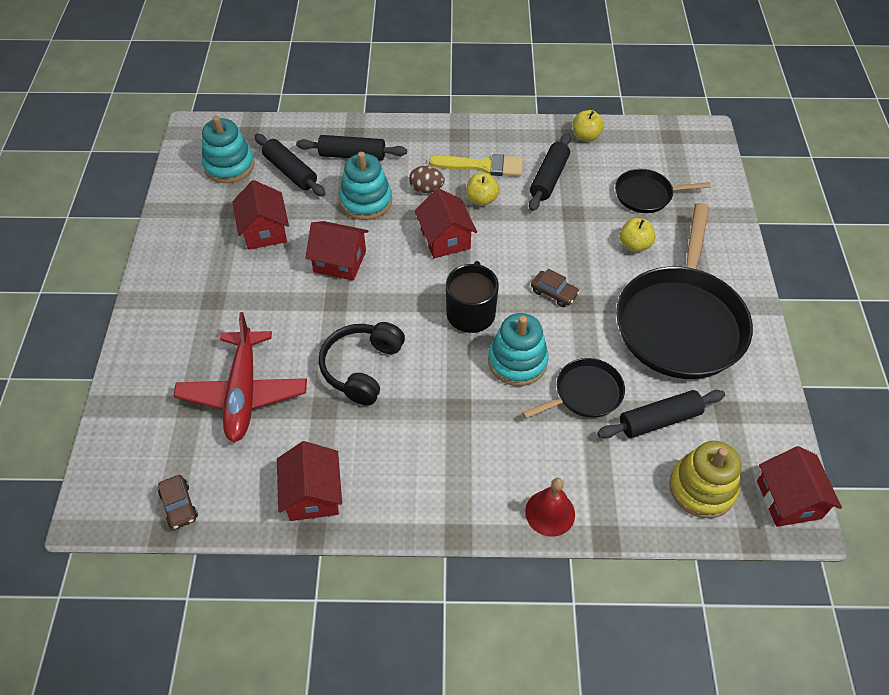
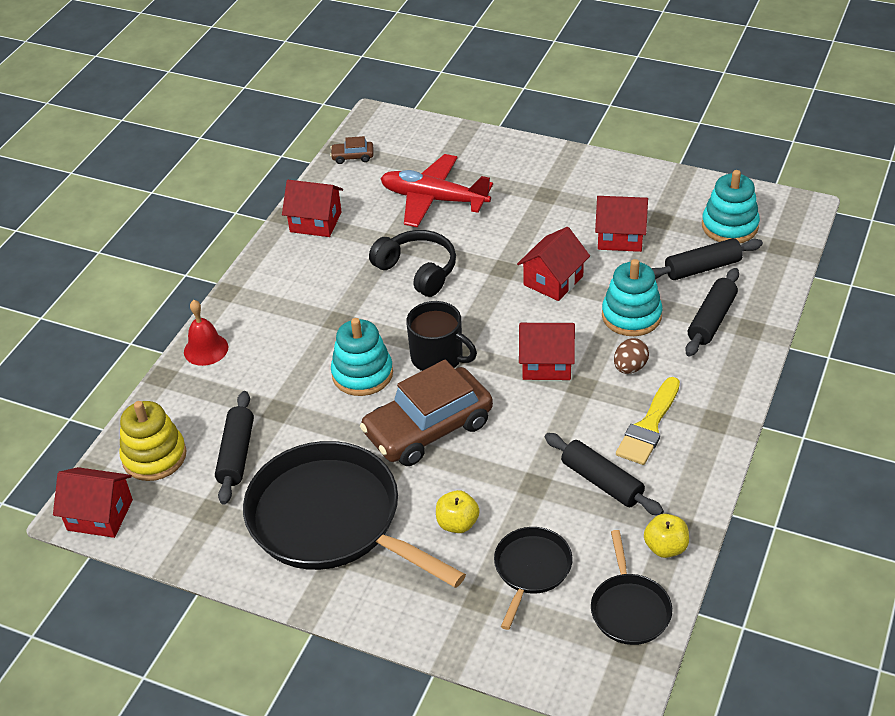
camera: 115 degrees right, 10 degrees down
yellow apple [466,173,500,206] -> none
black pan [522,358,625,418] -> black pan moved to [591,530,673,645]
brown car [531,269,580,307] -> brown car [360,360,493,466], size x2.43

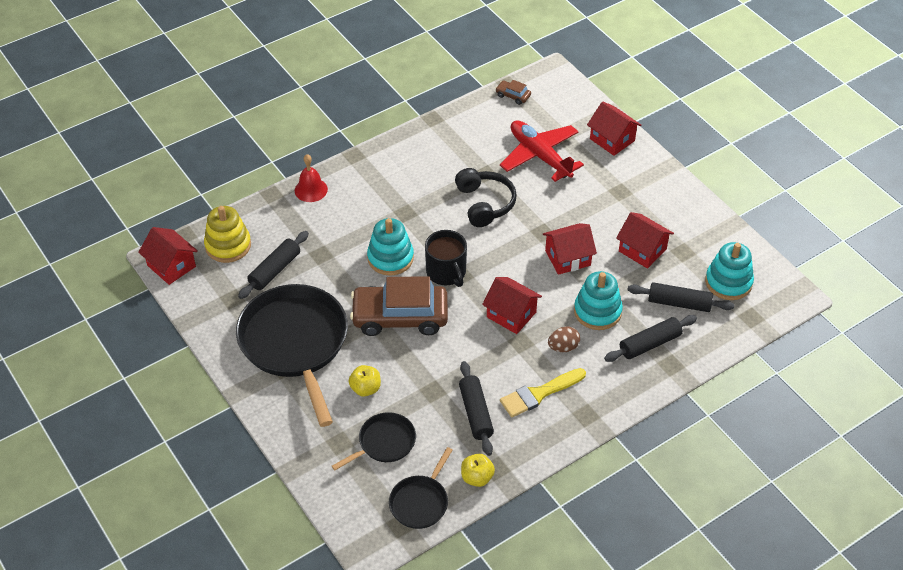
camera: 30 degrees right, 5 degrees up
red house [282,180,343,237] -> red house moved to [587,102,642,156]

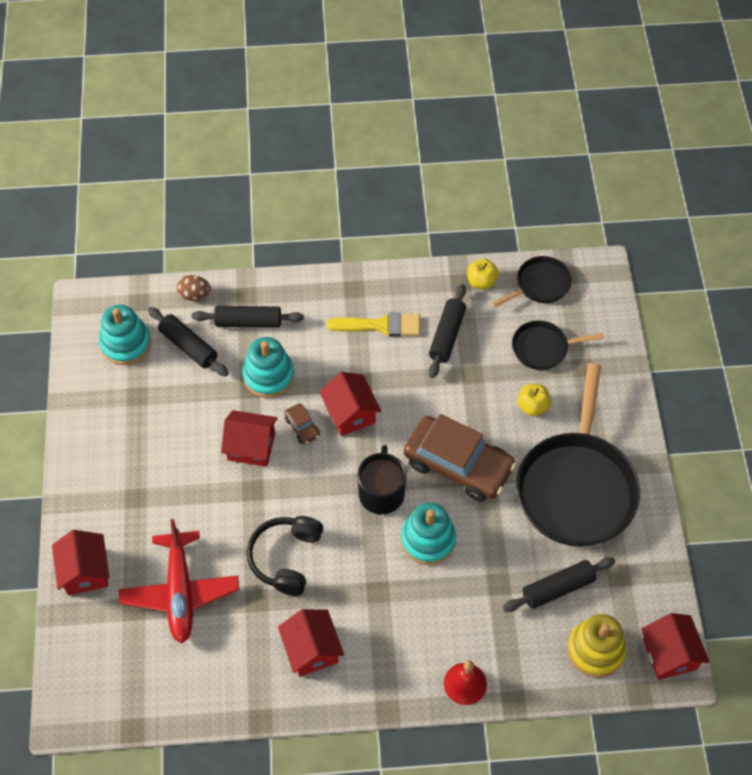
camera: 150 degrees left, 10 degrees up
brown car [495,80,531,105] -> brown car moved to [284,403,320,444]
brown egg [548,326,580,352] -> brown egg moved to [177,275,211,301]
red house [616,212,674,269] -> red house moved to [278,609,344,676]

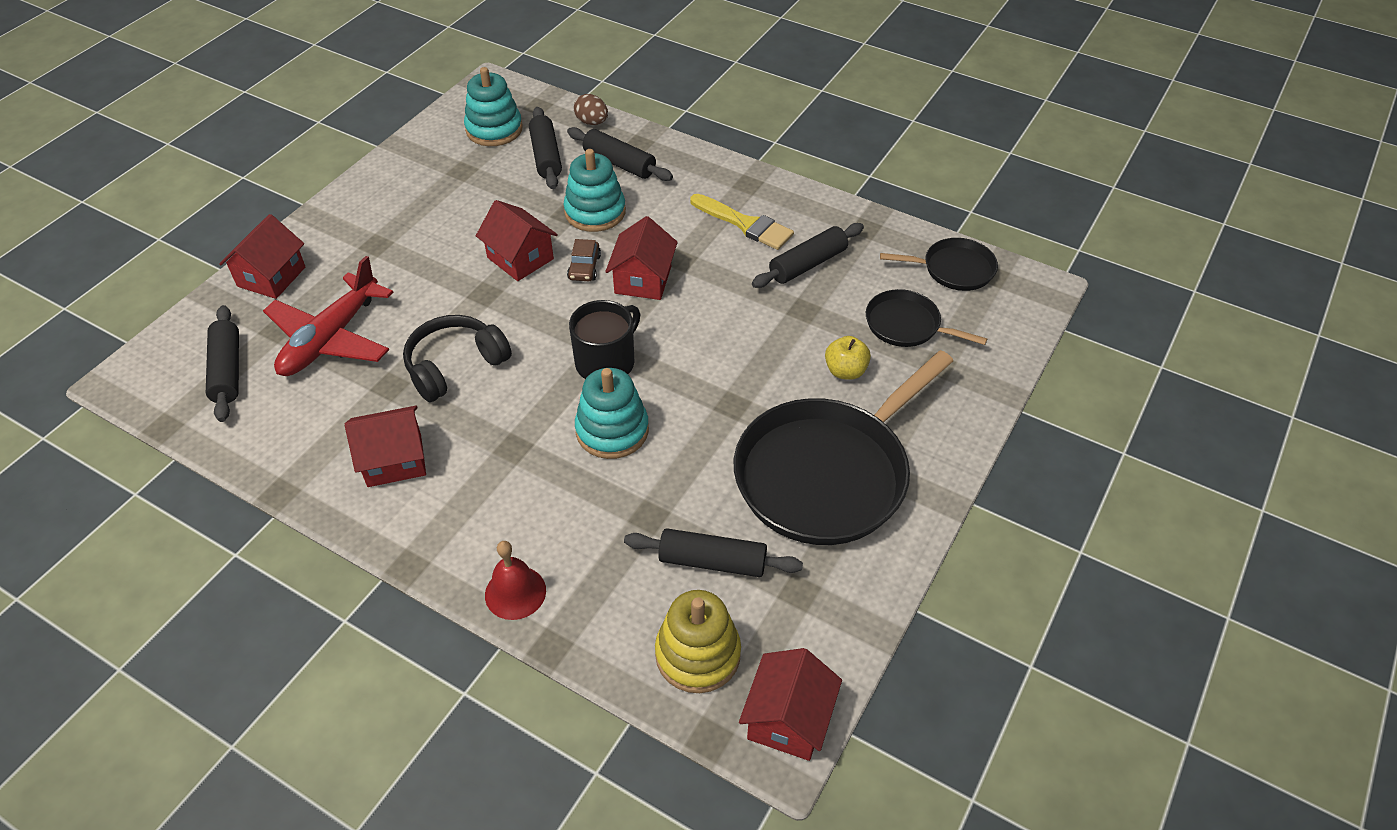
camera: 35 degrees right, 10 degrees down
red house [278,609,344,676] -> red house turned 60 degrees clockwise [345,406,426,487]
brown car [404,414,516,502] -> none
yellow apple [467,259,499,289] -> none
none -> black rolling pin [206,305,239,422]

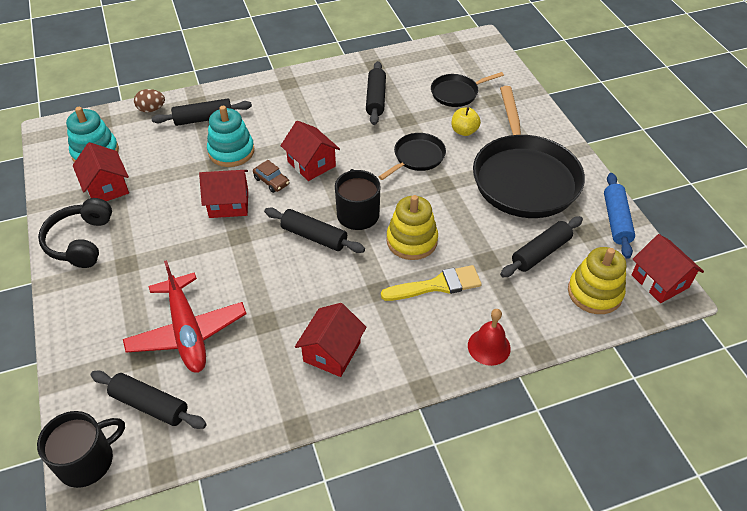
camera: 50 degrees left, 0 degrees up
red house [219,214,306,299] -> red house moved to [73,142,129,201]
black headphones [403,315,512,402] -> black headphones moved to [38,198,112,268]
black rolling pin [529,107,562,189] -> black rolling pin moved to [264,207,365,253]
turquoise stacking toy [575,368,649,459] -> yellow stacking toy [386,195,438,260]
yellow brush [690,194,794,250] -> yellow brush moved to [381,265,482,301]
black pan [880,238,998,291] -> black pan moved to [379,133,446,180]
none -> black mug [37,411,125,488]
none -> blue rolling pin [604,173,635,259]

